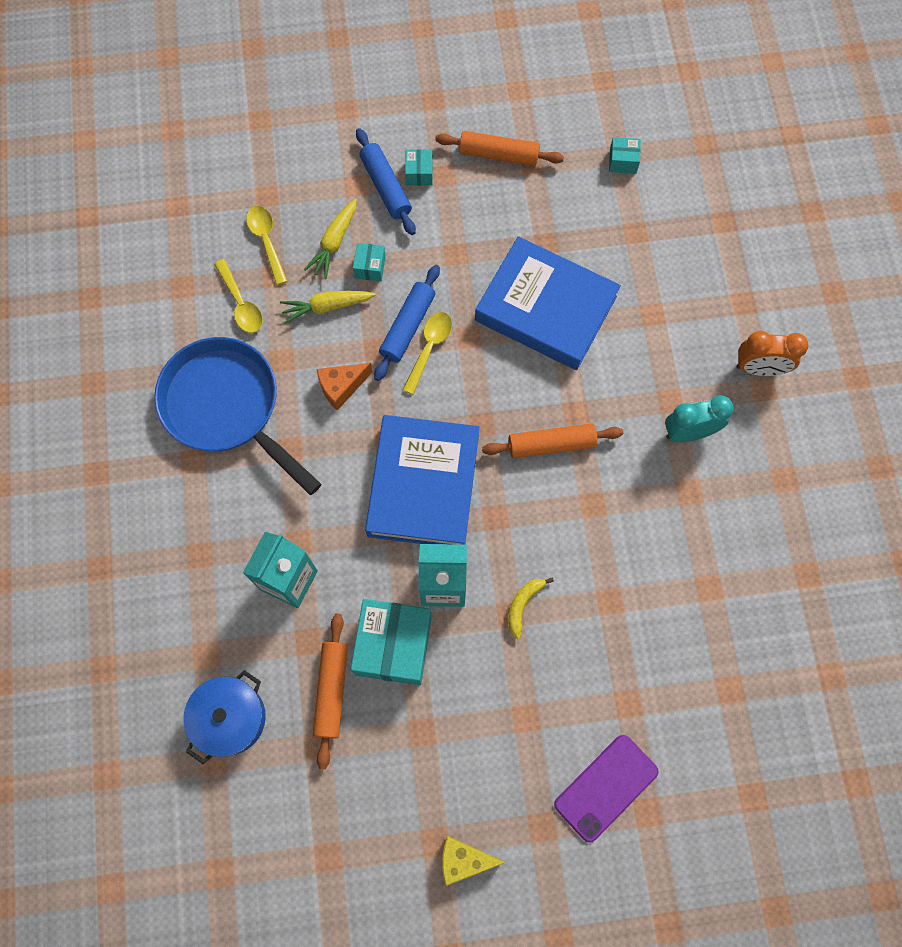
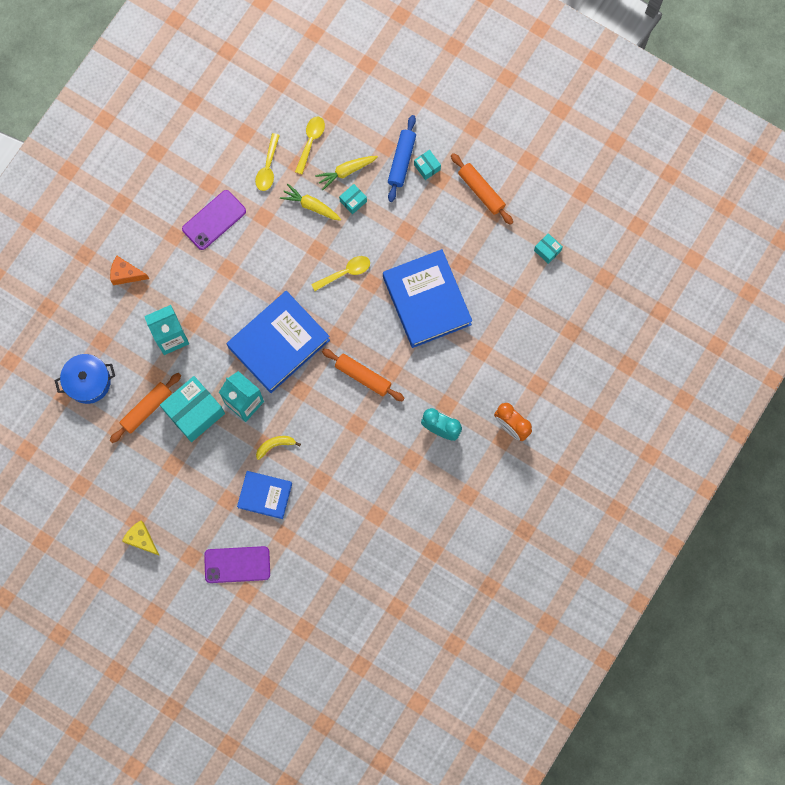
camera: 40 degrees right, 5 degrees up
blue pan [154,337,322,495] -> purple phone [182,190,246,250]
orange cheese [317,363,372,411] -> orange cheese moved to [110,256,149,285]
blue rolling pin [374,265,440,381] -> none
turquoise box [405,149,433,186] -> turquoise box turned 75 degrees counterclockwise [414,150,441,180]
none -> blue book [237,471,292,519]

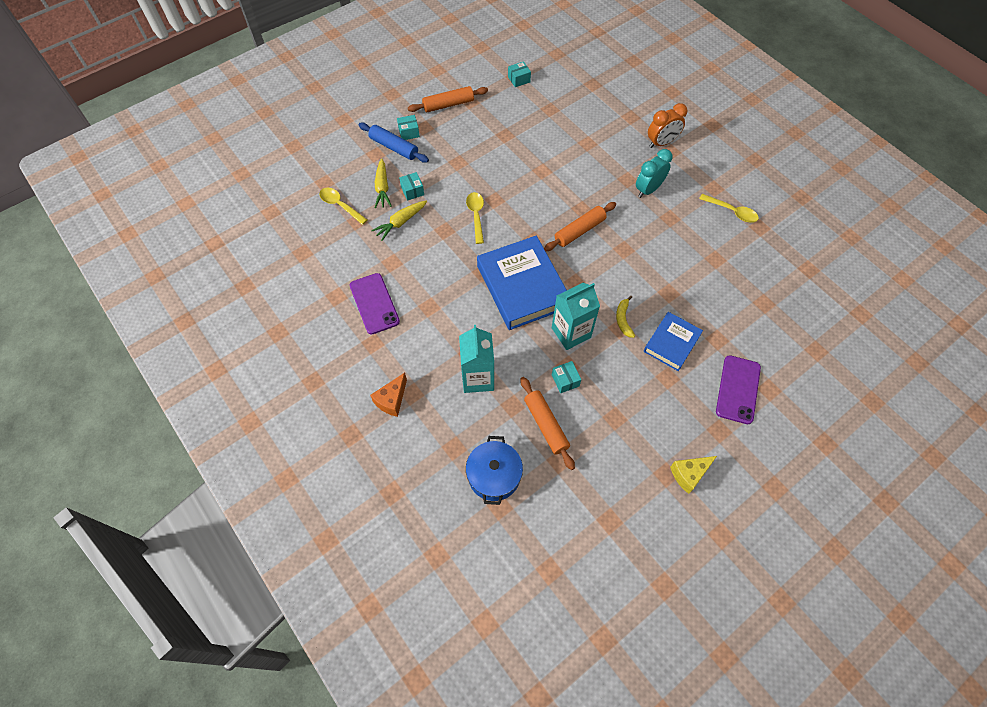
camera: 70 degrees left, 15 degrees down
turquoise box [160,376,225,442] -> turquoise box [552,361,581,393], size x0.46
yellow spoon [255,133,280,191] -> yellow spoon moved to [699,194,759,223]
blue book [383,249,472,348] -> none

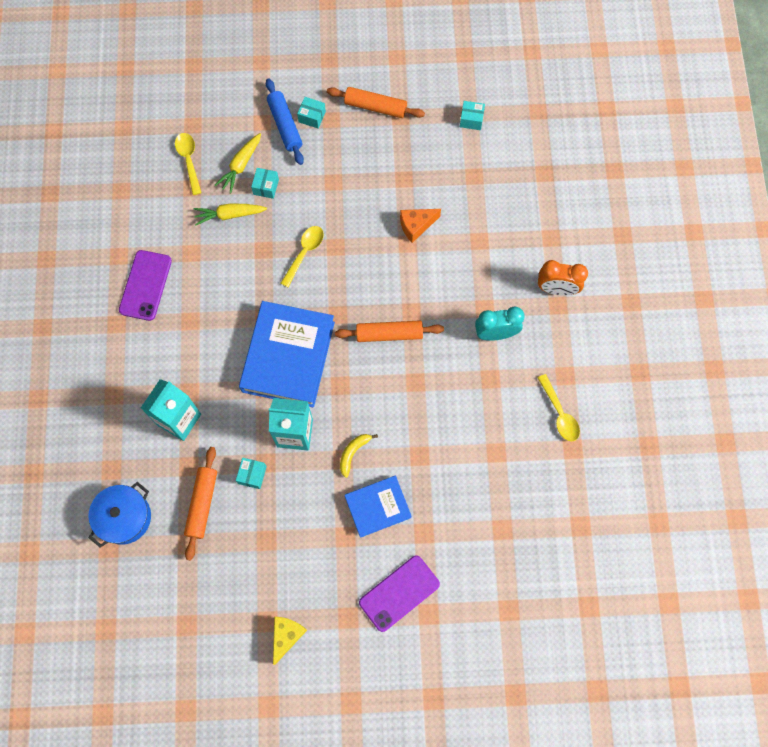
camera: 35 degrees right, 10 degrees up
orange cheese [370,373,407,417] -> orange cheese moved to [400,209,441,243]
yellow cheese [670,456,717,494] -> yellow cheese turned 105 degrees clockwise [273,617,307,665]

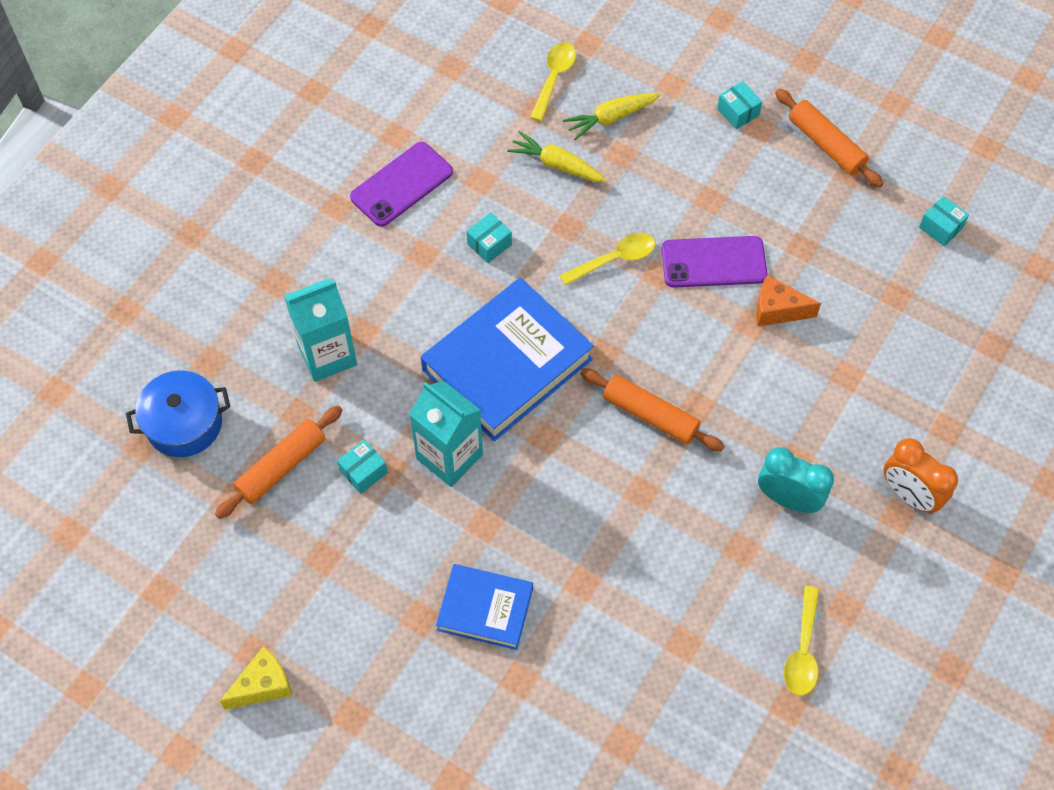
camera: 35 degrees right, 10 degrees down
turquoise box [251,168,279,199] -> turquoise box moved to [467,212,512,263]
blue rolling pin [266,78,304,165] -> none
yellow banana [340,434,378,478] -> none
purple phone [359,556,440,632] -> purple phone moved to [661,236,768,288]

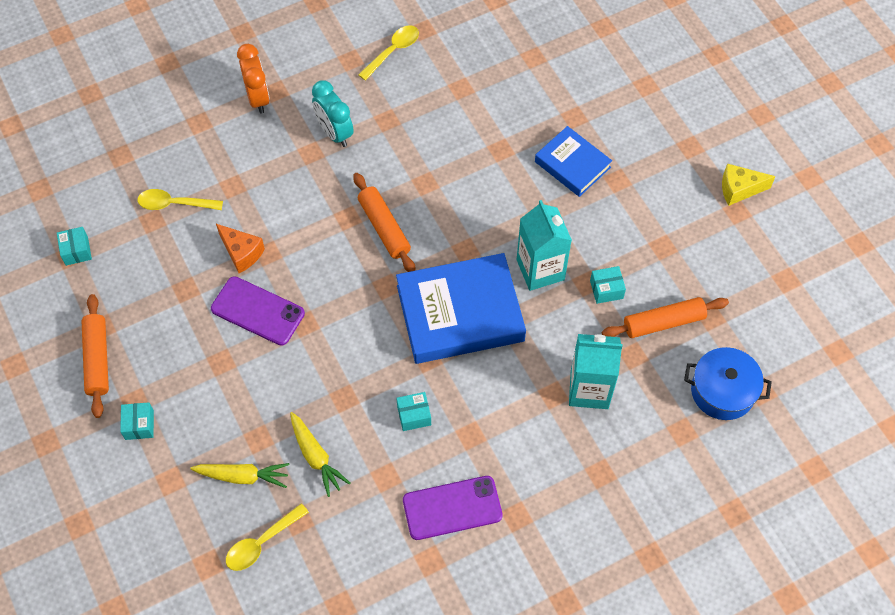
camera: 150 degrees left, 0 degrees up
yellow spoon [560,233,656,285] -> yellow spoon moved to [137,189,223,210]

